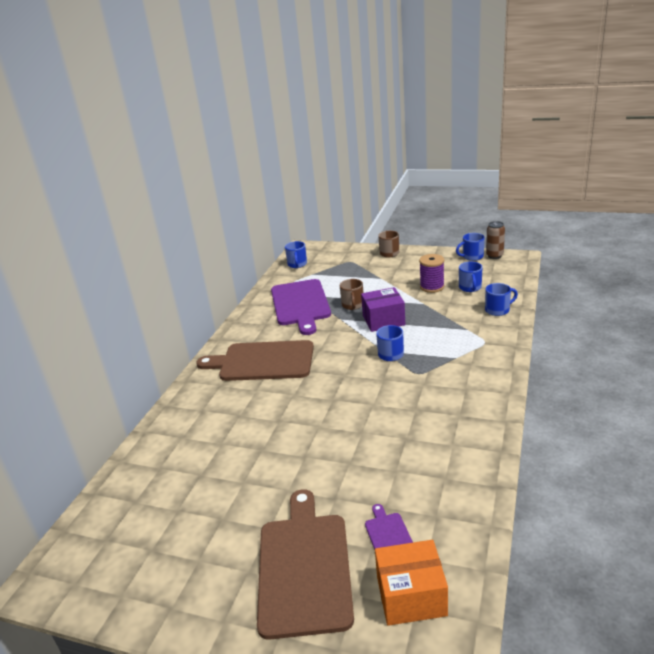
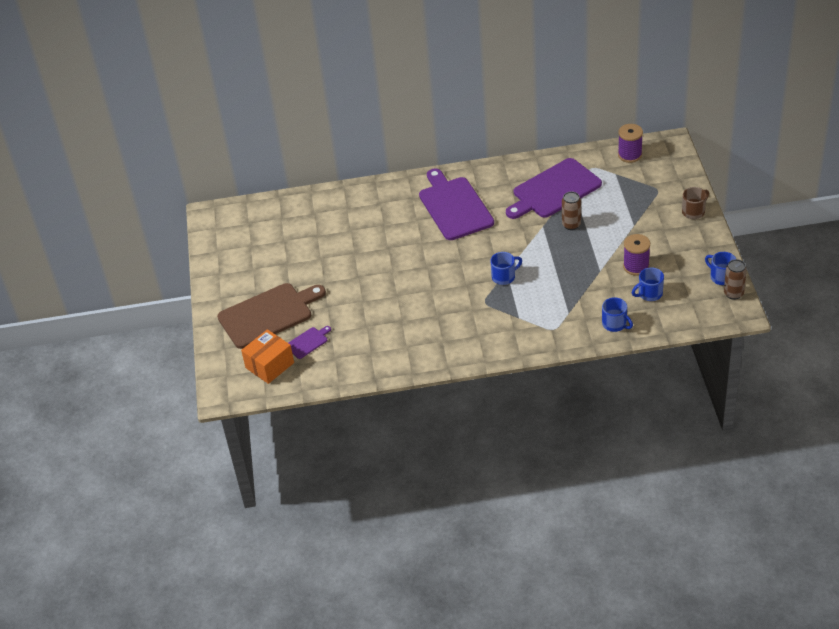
camera: 65 degrees right, 15 degrees up
brown cutting board [196,340,314,381] -> purple cutting board [419,169,494,240]
blue mug [285,241,307,268] -> purple spool [618,124,643,163]
brown mug [340,279,363,310] -> brown can [562,191,581,230]
purple box [361,287,405,332] -> none
orange box [375,540,448,626] -> orange box turned 75 degrees clockwise [241,329,294,384]

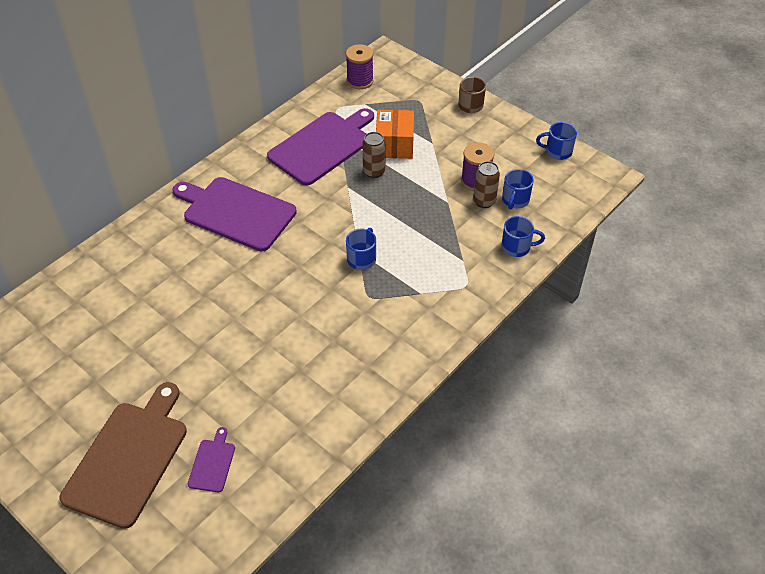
camera: 45 degrees left, 5 degrees up
orange box [241,329,294,384] -> orange box moved to [376,110,414,159]
purple cutting board [506,158,602,219] -> purple cutting board turned 150 degrees counterclockwise [267,108,374,185]
brown can [724,259,747,300] -> brown can moved to [473,161,500,208]

